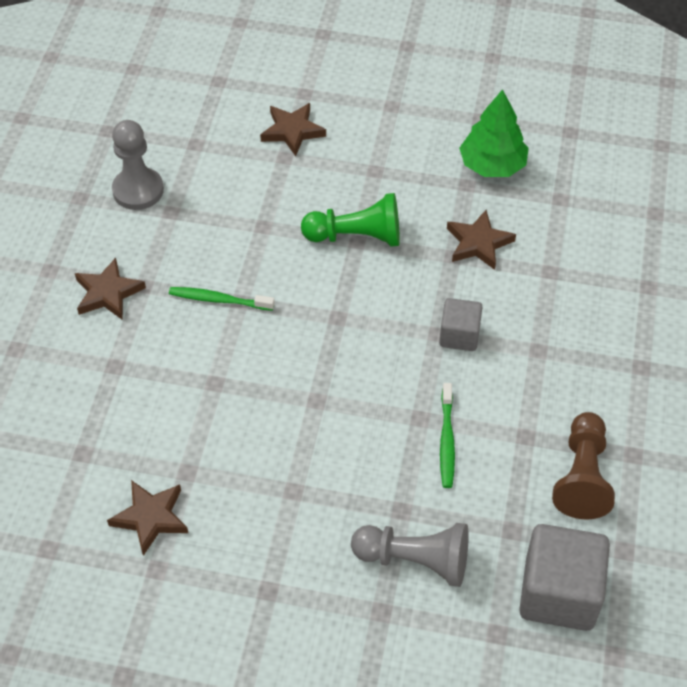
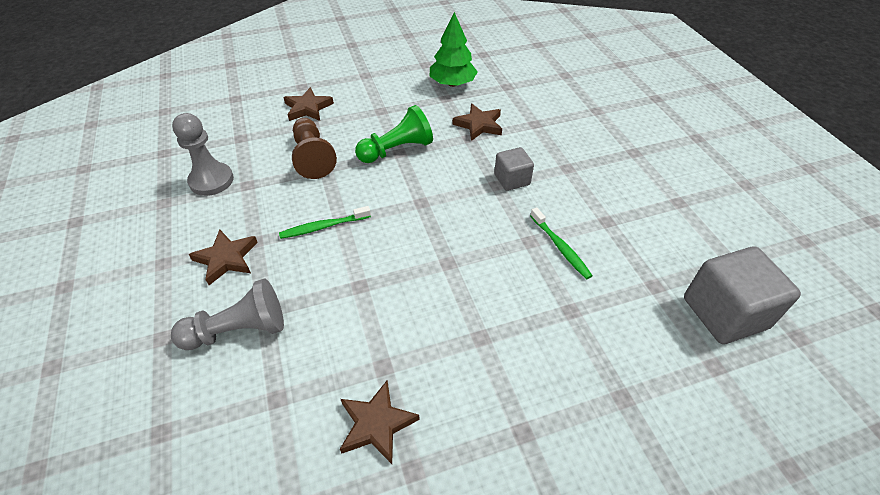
camera: 30 degrees left, 5 degrees down
grey pawn [351,523,469,587] -> grey pawn moved to [171,279,284,350]
brown pawn [552,412,615,519] -> brown pawn moved to [292,118,337,179]

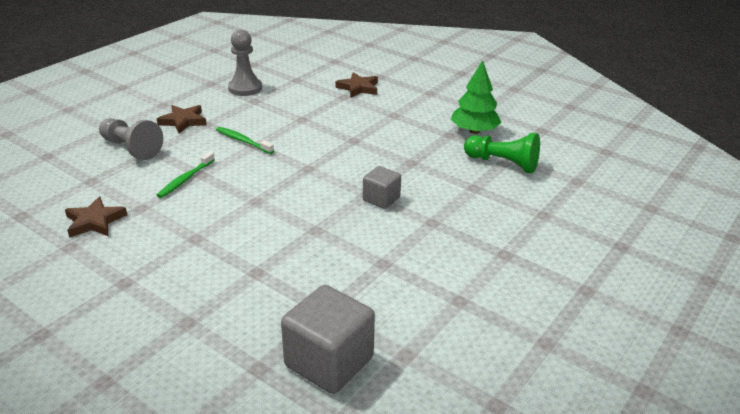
camera: 55 degrees right, 15 degrees down
brown pawn [292,118,337,179] -> none
green pawn [355,105,433,163] -> green pawn moved to [464,133,540,173]
brown star [453,104,502,141] -> none
green toothbrush [530,207,593,279] -> green toothbrush moved to [157,152,215,198]

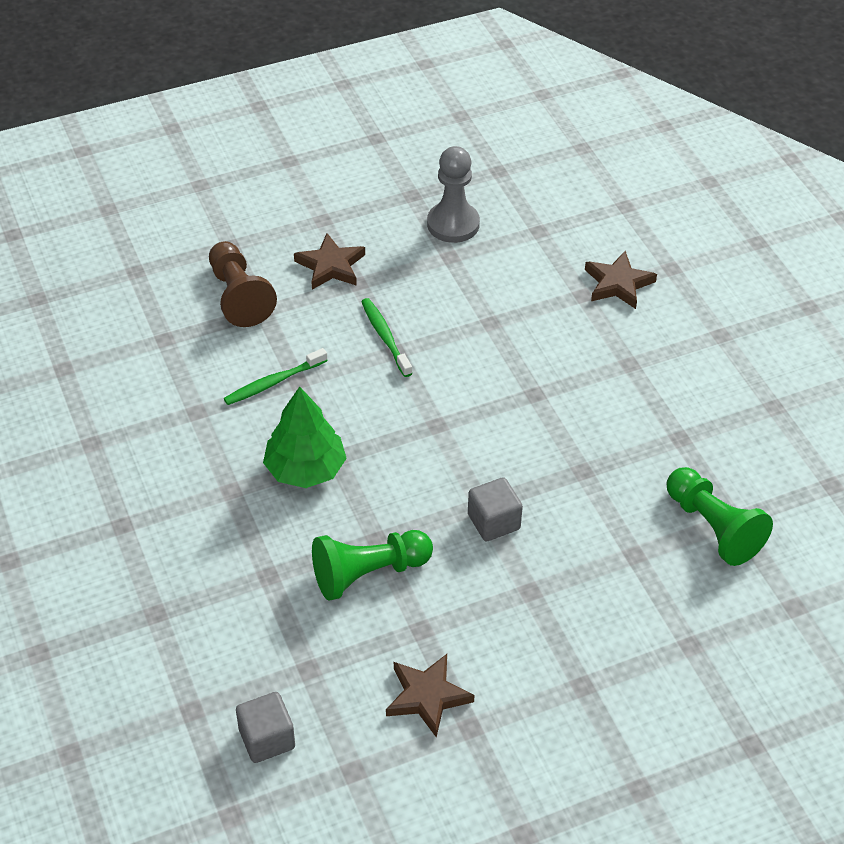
camera: 30 degrees right, 15 degrees up
brown star [65,197,127,238] -> brown star moved to [386,654,475,737]
grey pawn [99,118,163,160] -> brown pawn [209,241,277,327]
grey cube [281,285,375,394] -> grey cube [236,692,295,763], size x0.57
green tree [451,60,502,134] -> green tree moved to [263,387,347,488]
none -> green pawn [312,530,433,600]

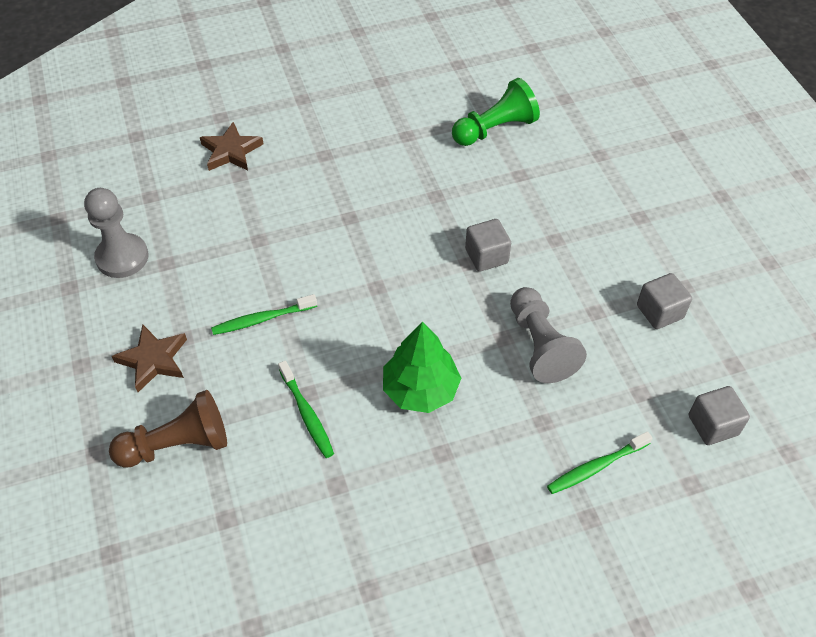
camera: 85 degrees left, 5 degrees up
green pawn [312,530,433,600] -> grey pawn [510,287,587,383]
brown star [386,654,475,737] -> grey cube [637,273,692,329]
none -> green toothbrush [547,431,652,494]

